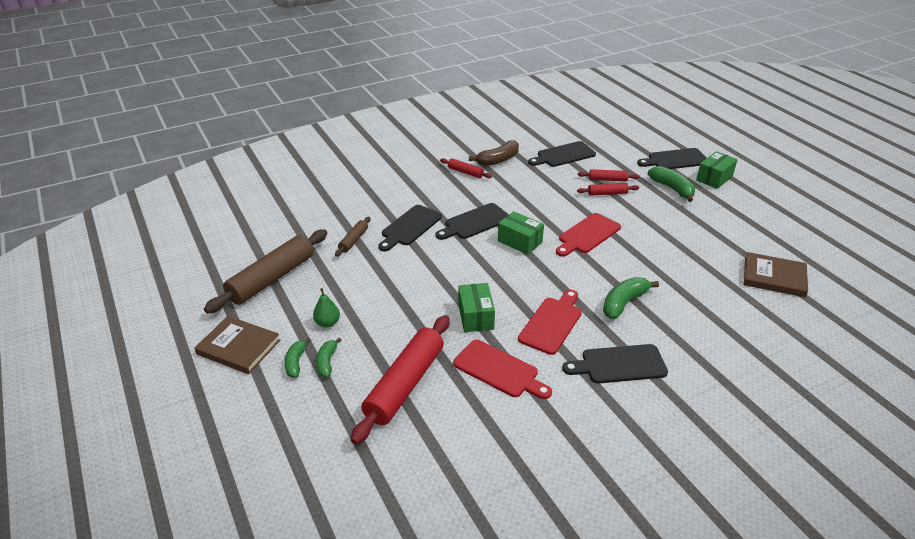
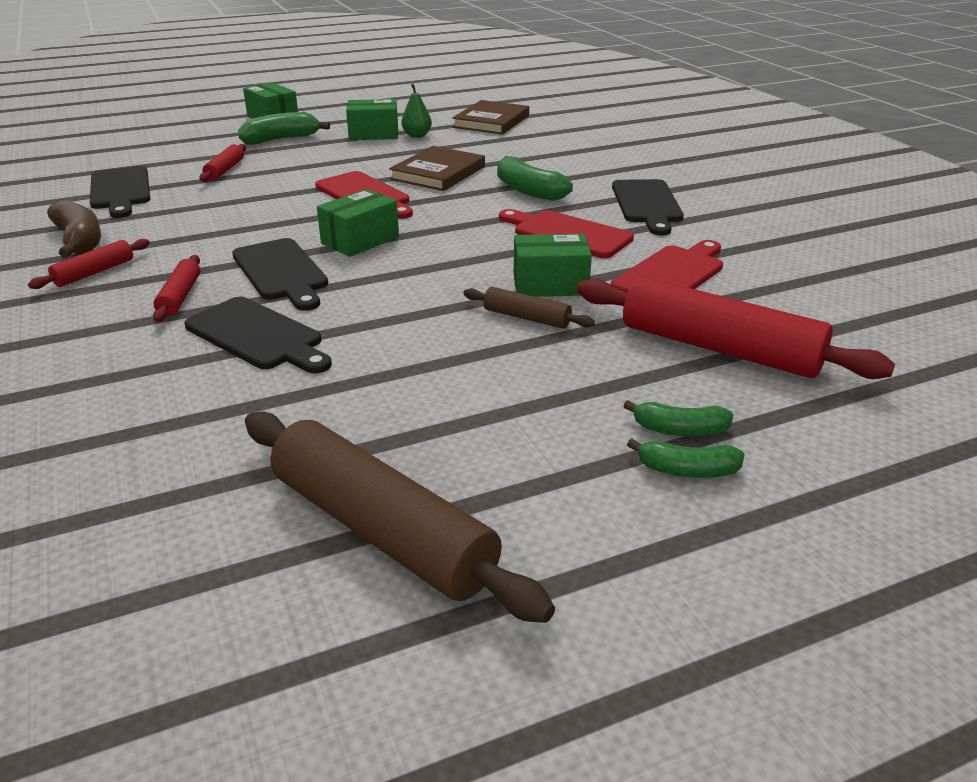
camera: 85 degrees left, 5 degrees down
brown book [194,316,280,374] -> brown book moved to [389,146,485,191]
green pear [313,288,340,328] -> green pear moved to [401,84,432,138]
brown rolling pin [335,217,371,257] -> brown rolling pin moved to [463,287,595,329]
red rolling pin [577,183,639,196] -> red rolling pin moved to [153,255,200,322]
black cutting board [637,148,707,169] -> none
none -> green box [346,99,398,140]

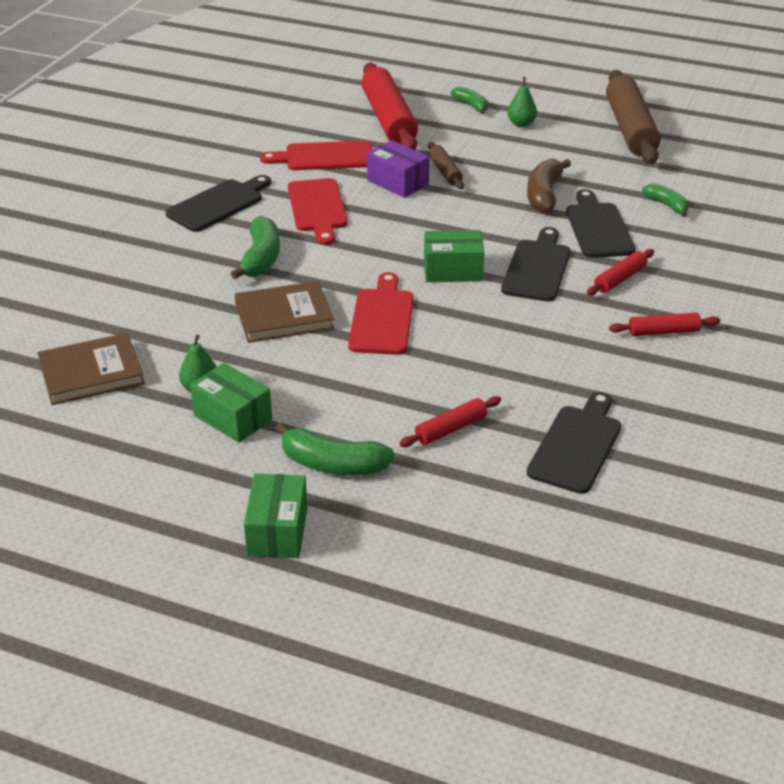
camera: 135 degrees left, 5 degrees up
brown banana [47,199,101,258] -> brown banana moved to [527,159,571,213]
green box [514,234,592,297] -> purple box [367,140,429,198]
green banana [627,438,744,478] -> green banana moved to [642,183,689,217]
none -> green pear [507,77,537,127]

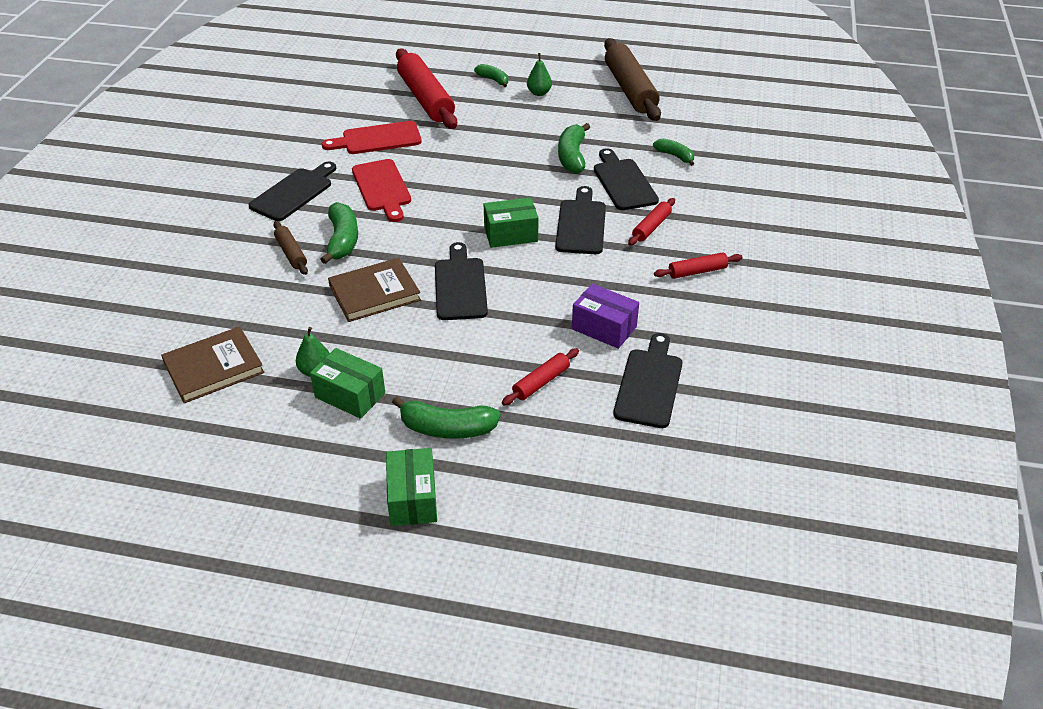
camera: 10 degrees left, 5 degrees up
red cutting board [348,272,414,355] -> black cutting board [435,242,488,320]
purple box [367,140,429,198] -> purple box moved to [572,284,639,349]
brown rolling pin [428,142,464,189] -> brown rolling pin moved to [273,221,308,275]
brown banana [527,159,571,213] -> green banana [558,123,590,174]

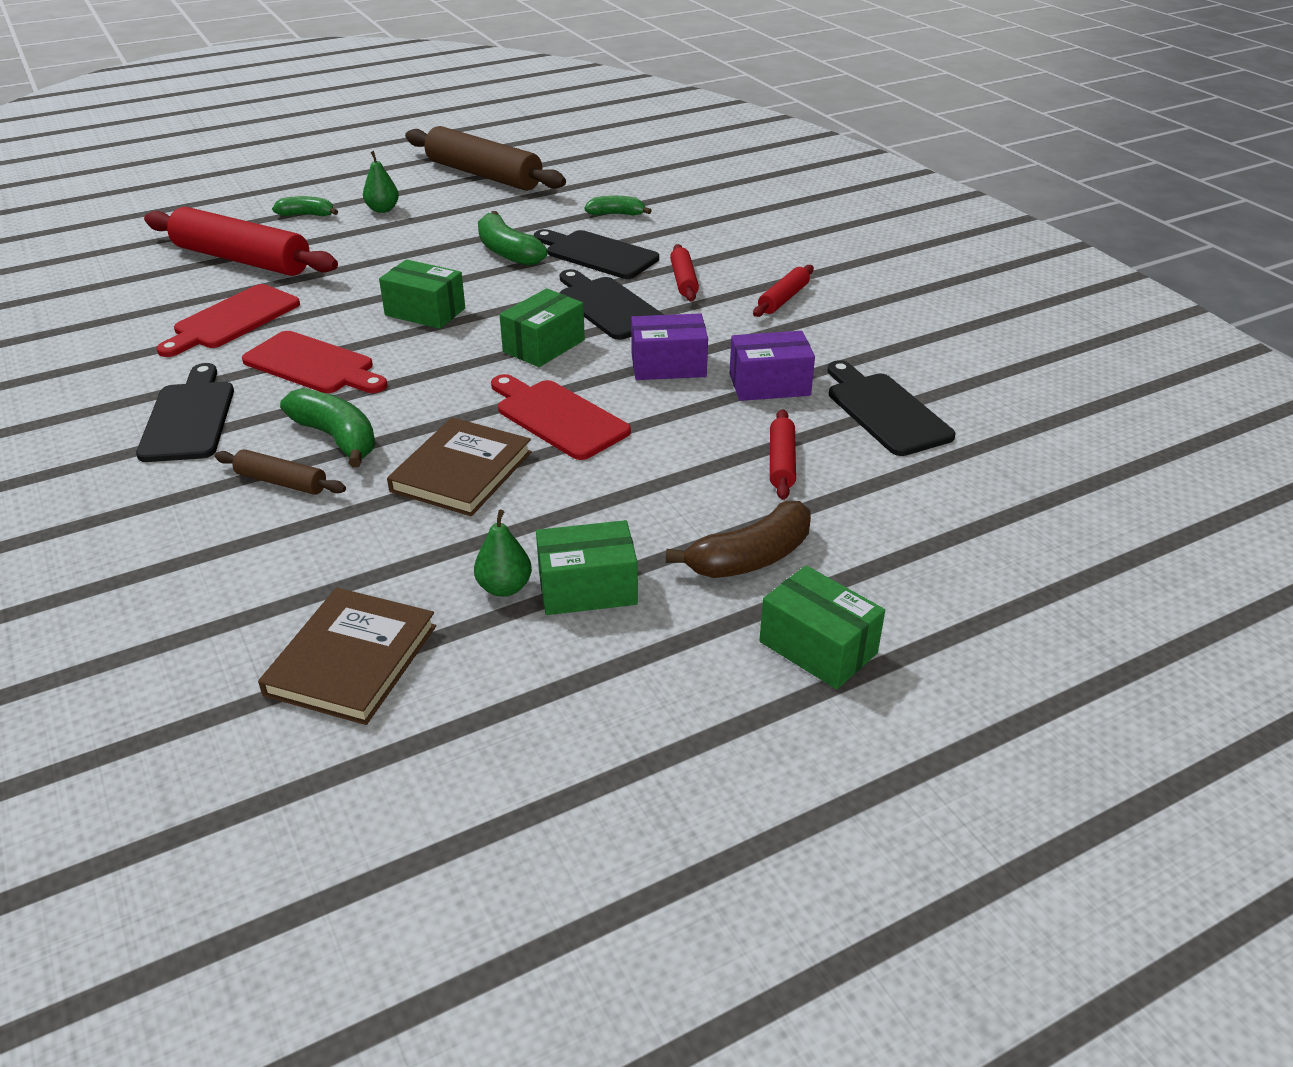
camera: 40 degrees left, 5 degrees down
green banana [392,396,501,439] -> brown banana [666,501,811,578]
black cutting board [435,242,488,320] -> red cutting board [491,374,631,460]
none -> green box [379,259,465,329]
none -> purple box [631,313,708,380]

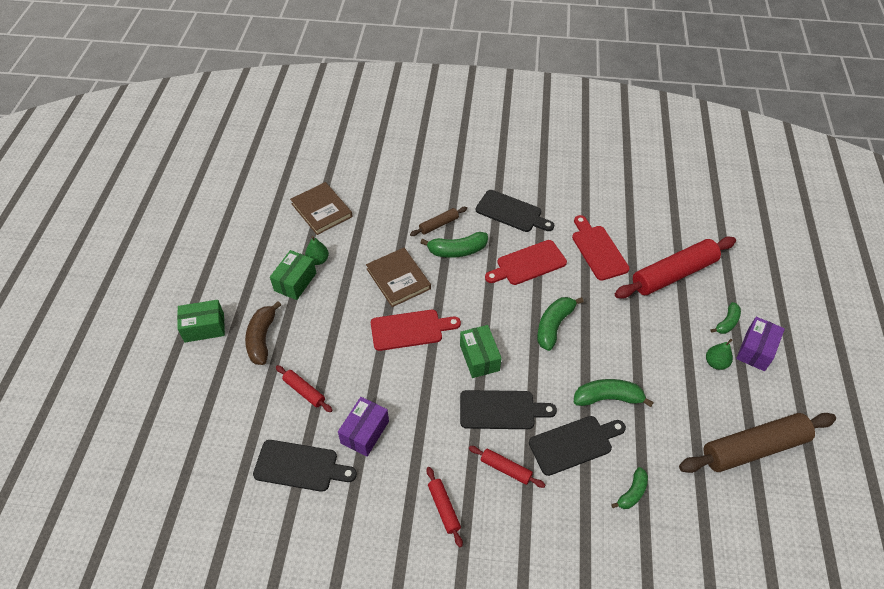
camera: 125 degrees right, 15 degrees up
green box [379,259,465,329] -> green banana [537,297,584,351]
purple box [631,313,708,380] -> purple box moved to [736,317,785,371]

